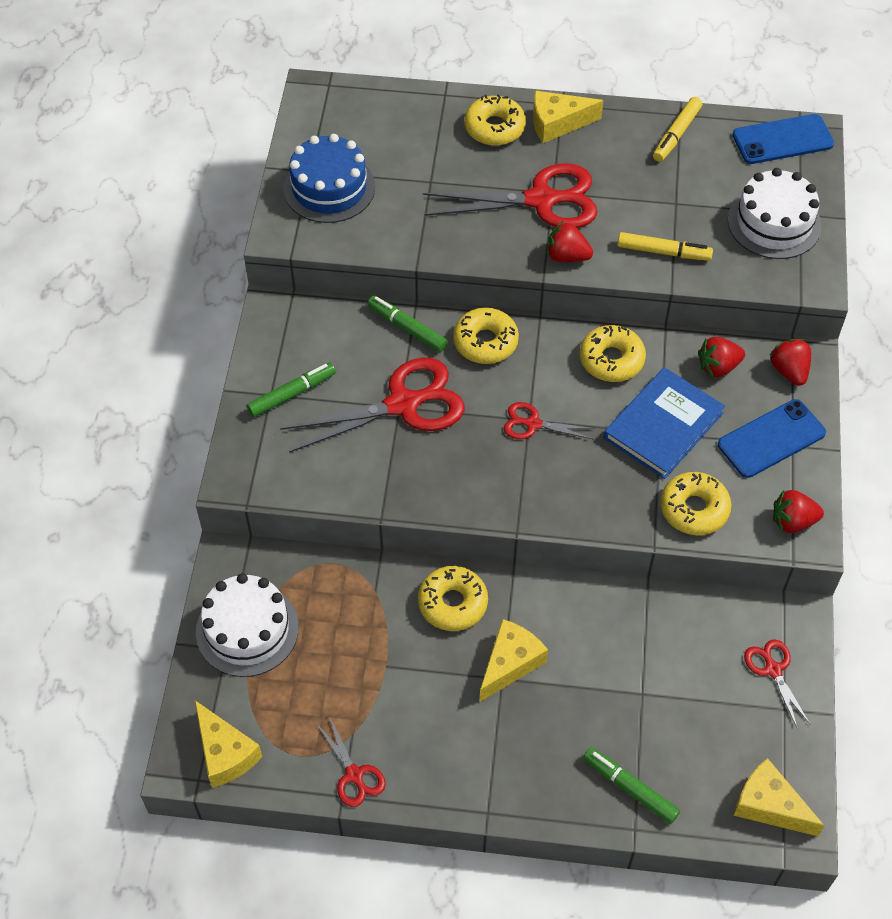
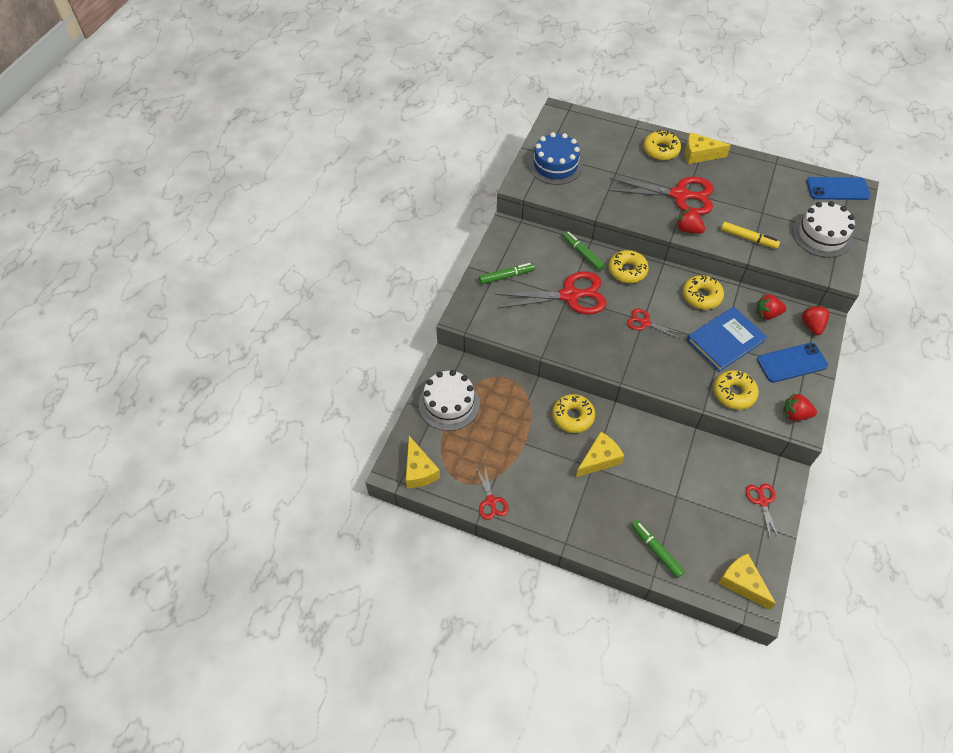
camera: 15 degrees right, 0 degrees up
yellow marker [653,97,702,162] -> none

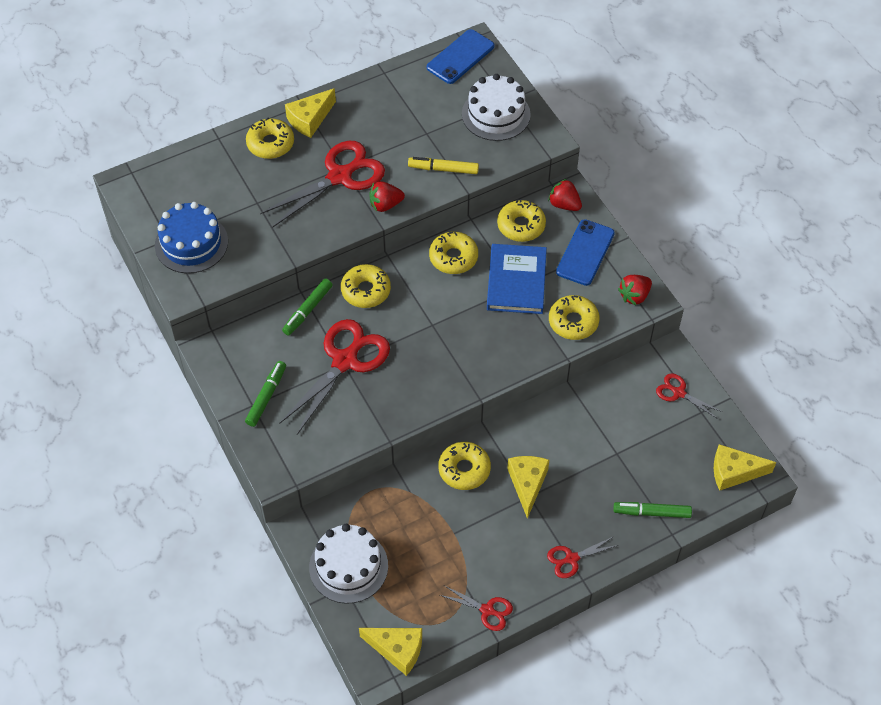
camera: 50 degrees left, 0 degrees up
green marker [562,231,605,271] -> green marker turned 60 degrees counterclockwise [282,279,333,335]
red scissors [627,309,683,339] -> red scissors moved to [547,536,618,578]
yellow marker [721,222,780,249] -> yellow marker turned 150 degrees counterclockwise [408,157,479,174]
red strawberry [756,294,787,320] -> yellow donut [497,199,546,242]

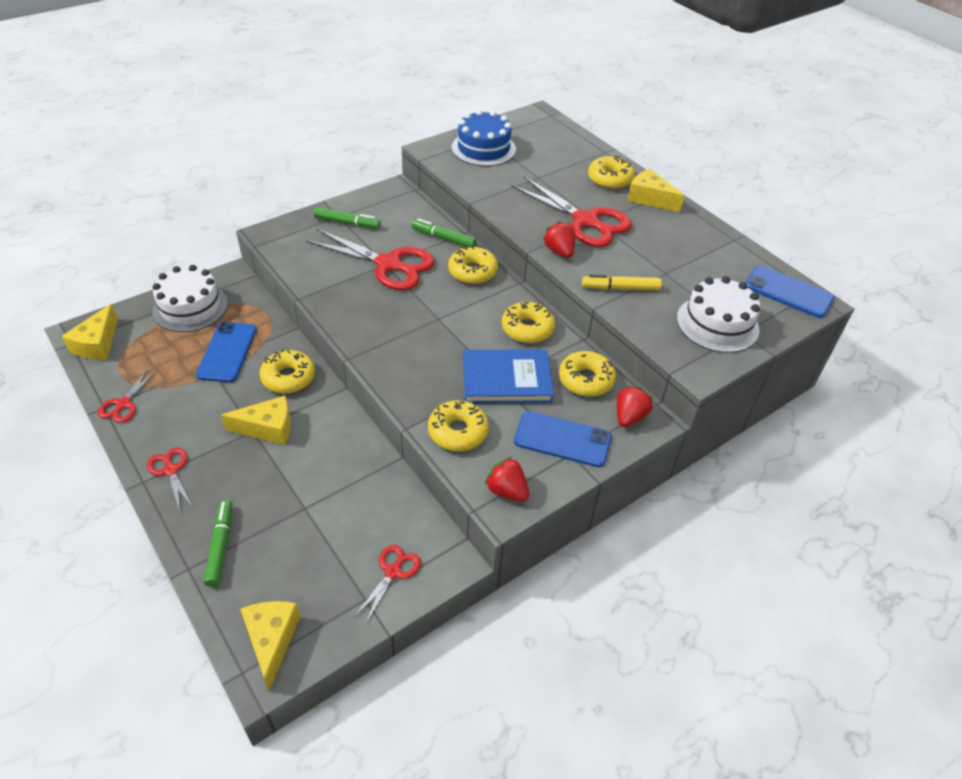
camera: 80 degrees right, 10 degrees down
yellow marker [408,157,479,174] -> yellow marker turned 90 degrees counterclockwise [582,275,662,290]
none -> blue phone [196,322,257,383]

